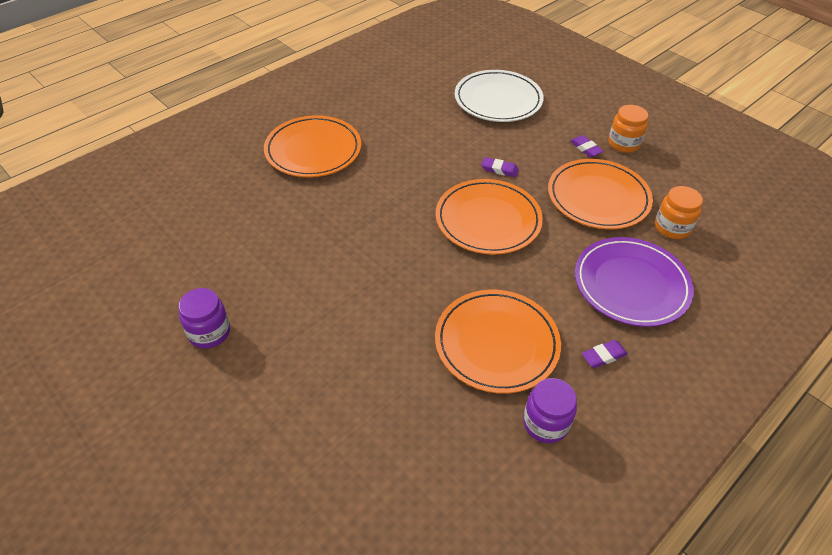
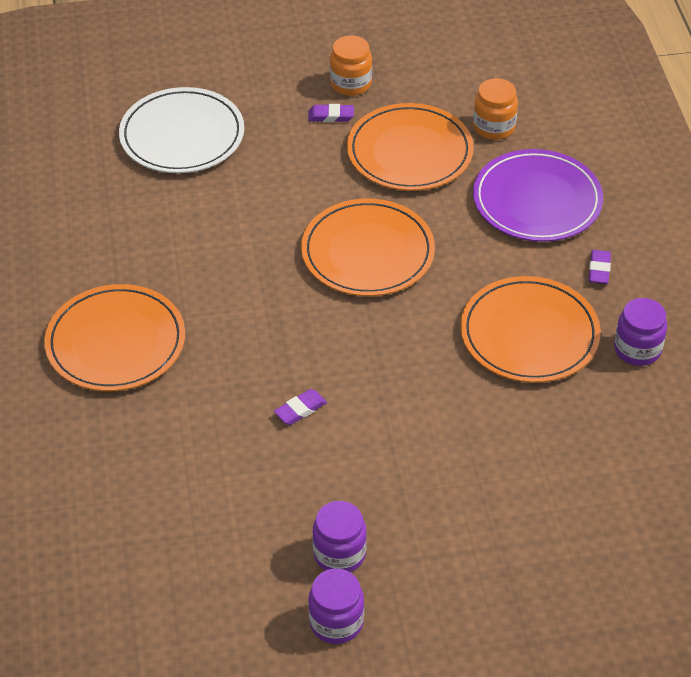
camera: 55 degrees left, 0 degrees up
purple eraser [481,157,519,177] -> purple eraser moved to [274,389,327,425]
none -> purple jar [308,569,364,644]

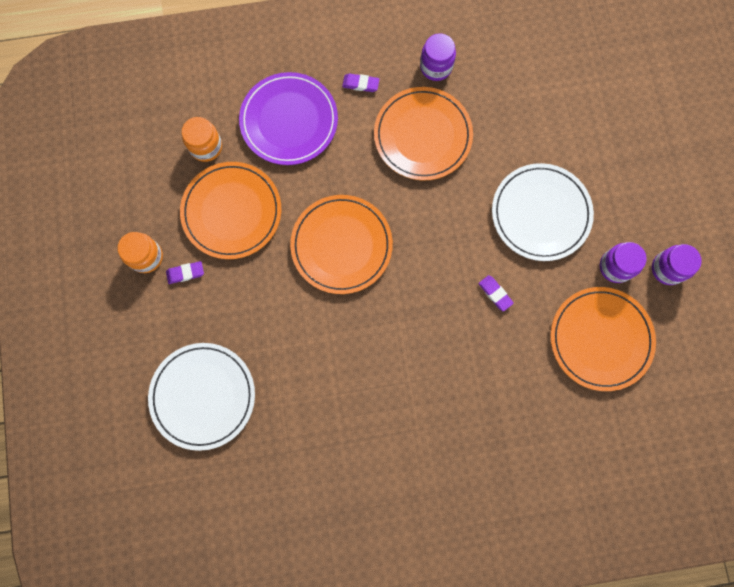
camera: 90 degrees left, 30 degrees up
orange plate [44,284,185,391] -> orange plate moved to [550,287,656,391]
purple eraser [308,104,354,122] -> purple eraser turned 75 degrees clockwise [166,261,204,284]
none -> white plate [492,163,594,261]

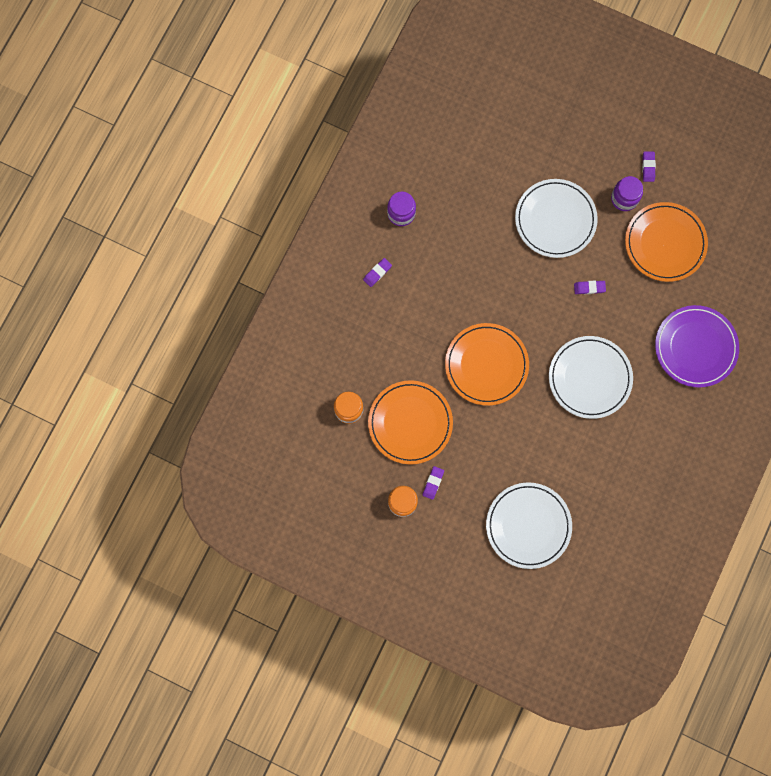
camera: 55 degrees left, 0 degrees up
purple plate [239,72,338,165] -> purple plate moved to [655,305,739,388]
orange plate [374,87,473,180] -> none
purple jar [652,244,702,285] -> purple eraser [642,151,656,182]
none -> white plate [549,336,633,419]

